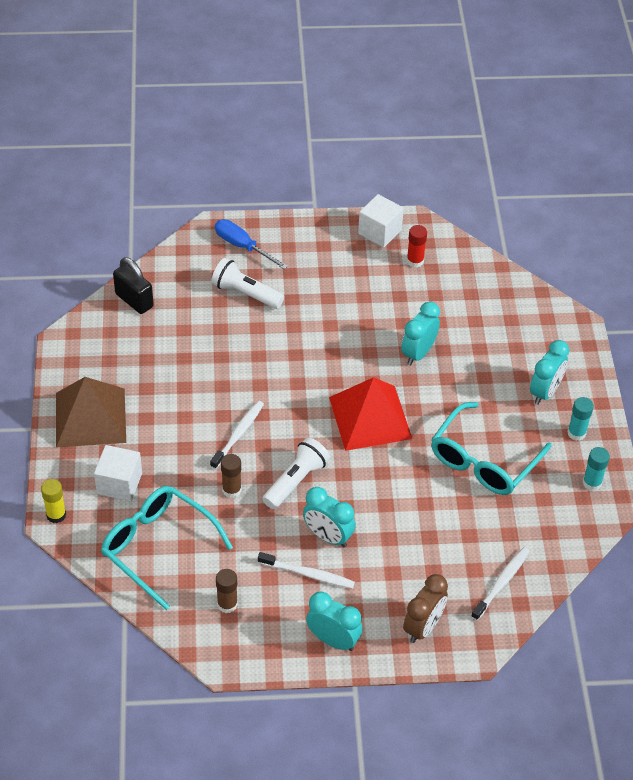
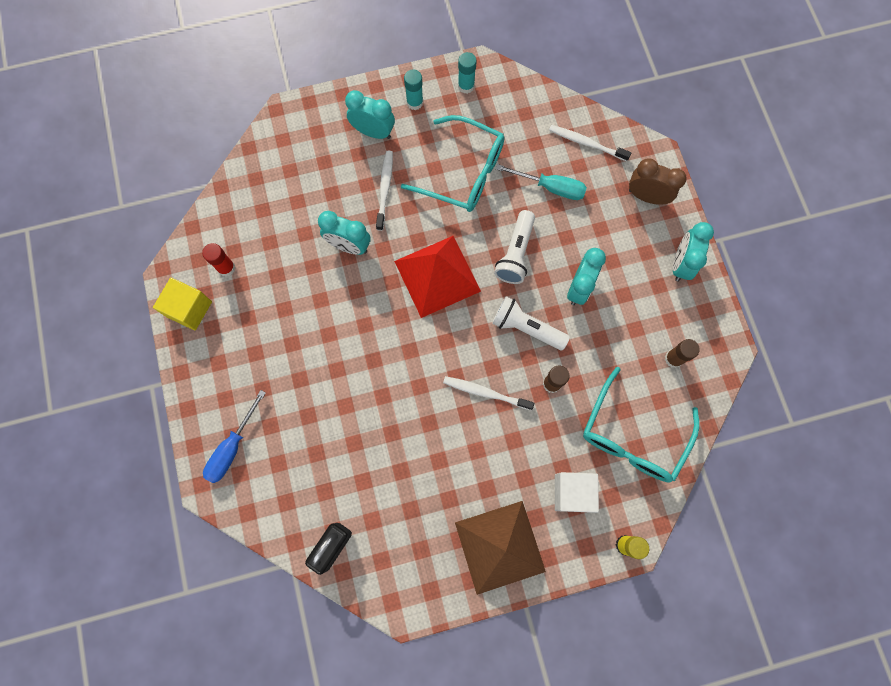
camera: 100 degrees left, 25 degrees up
white flashlight [211,258,284,309] -> white flashlight moved to [494,210,535,284]
white toothbrush [258,552,355,588] -> white toothbrush moved to [376,151,393,231]
white cube [358,194,404,248] -> yellow cube [153,278,212,331]
none -> turquoise screwdriver [496,164,587,200]

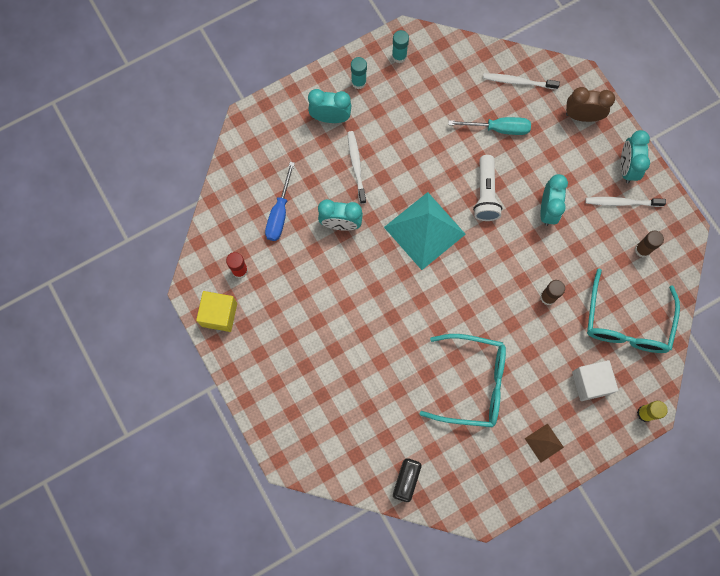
camera: 15 degrees left, 0 degrees up
blue screwdriver [203,390,266,483] -> blue screwdriver moved to [265,162,295,241]
red pyramid [394,236,481,318] -> turquoise pyramid [384,192,466,270]
turquoise glasses [401,115,505,212] -> turquoise glasses moved to [420,334,506,427]
white toothbrush [443,376,534,410] -> white toothbrush moved to [585,197,666,207]
brown pyramid [455,501,546,595] -> brown pyramid [525,423,564,463], size x0.46
white flashlight [492,296,570,350] -> none

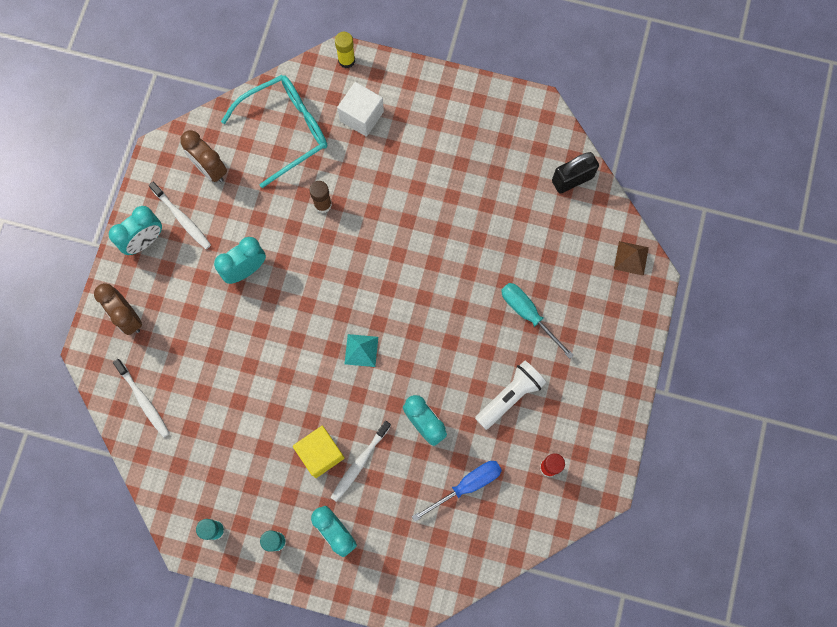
camera: 135 degrees left, 0 degrees up
yellow cube [196,291,237,332] -> yellow cube moved to [293,426,345,478]
turquoise pyramid [384,192,466,270] -> turquoise pyramid [345,334,378,367], size x0.46
turquoise glasses [420,334,506,427] -> none
turquoise screwdriver [448,117,531,135] -> turquoise screwdriver moved to [501,283,574,359]
white flashlight [473,155,502,221] -> white flashlight moved to [475,361,546,430]
brown pyramid [525,423,564,463] -> brown pyramid moved to [614,241,649,276]
brown glue stick [635,231,664,257] -> brown clock [180,130,227,182]

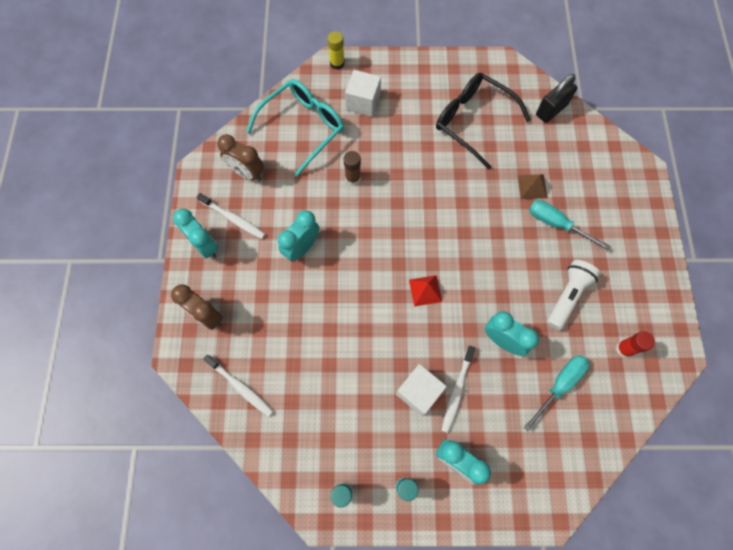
camera: 15 degrees left, 5 degrees down
turquoise clock [109,206,162,255] -> turquoise clock turned 75 degrees counterclockwise [173,209,218,259]
yellow cube [293,426,345,478] -> white cube [396,364,447,416]
turquoise pyramid [345,334,378,367] -> red pyramid [409,275,442,307]
blue screwdriver [412,461,502,522] -> turquoise screwdriver [524,355,589,432]
brown pyramid [614,241,649,276] -> brown pyramid moved to [517,174,547,199]
none -> black glasses [436,73,531,170]

